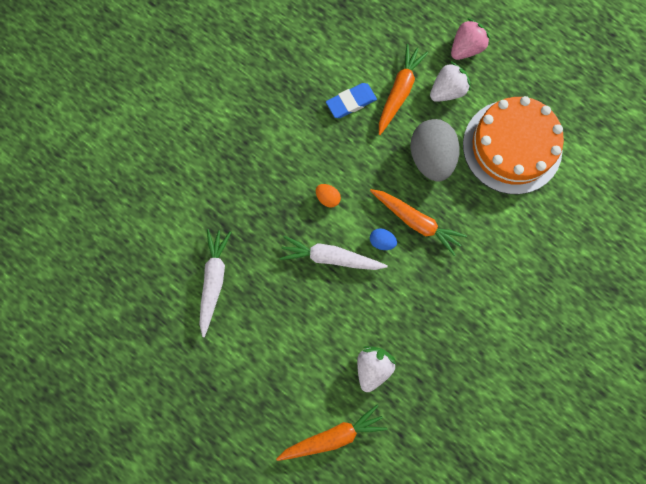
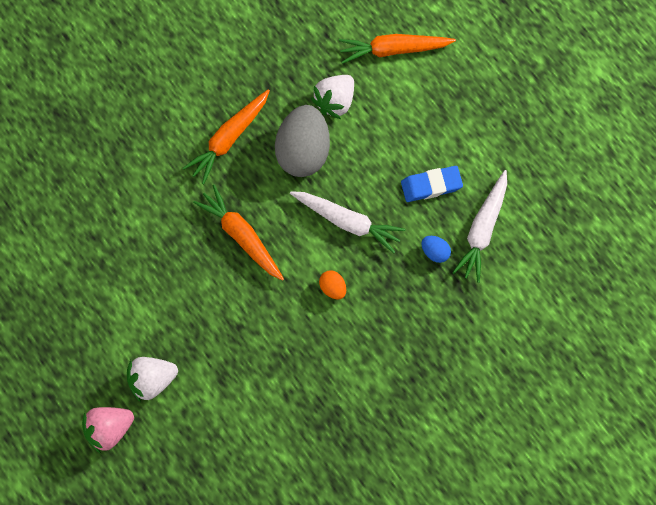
camera: 165 degrees left, 5 degrees down
blue eraser [326,83,377,118] -> blue eraser moved to [401,166,463,202]
blue egg [370,228,397,250] -> blue egg moved to [421,236,451,263]
orange carrot [379,44,428,135] -> orange carrot moved to [183,89,270,184]
grey egg [410,119,460,182] -> grey egg moved to [275,105,330,177]
orange cake [463,96,564,194] -> none

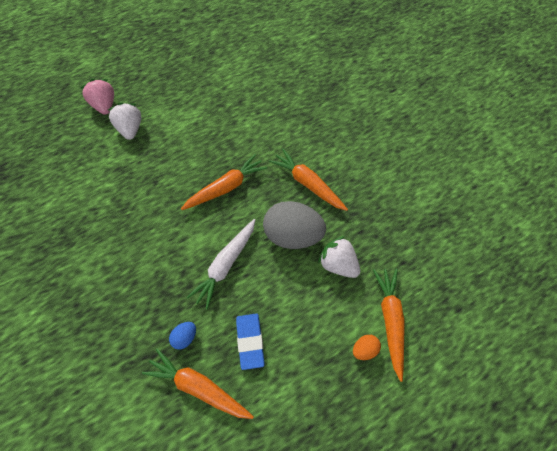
camera: 95 degrees right, 10 degrees down
orange egg [319,270,346,300] -> orange egg moved to [353,335,381,360]
white carrot [452,170,507,283] -> orange carrot [142,348,254,419]

